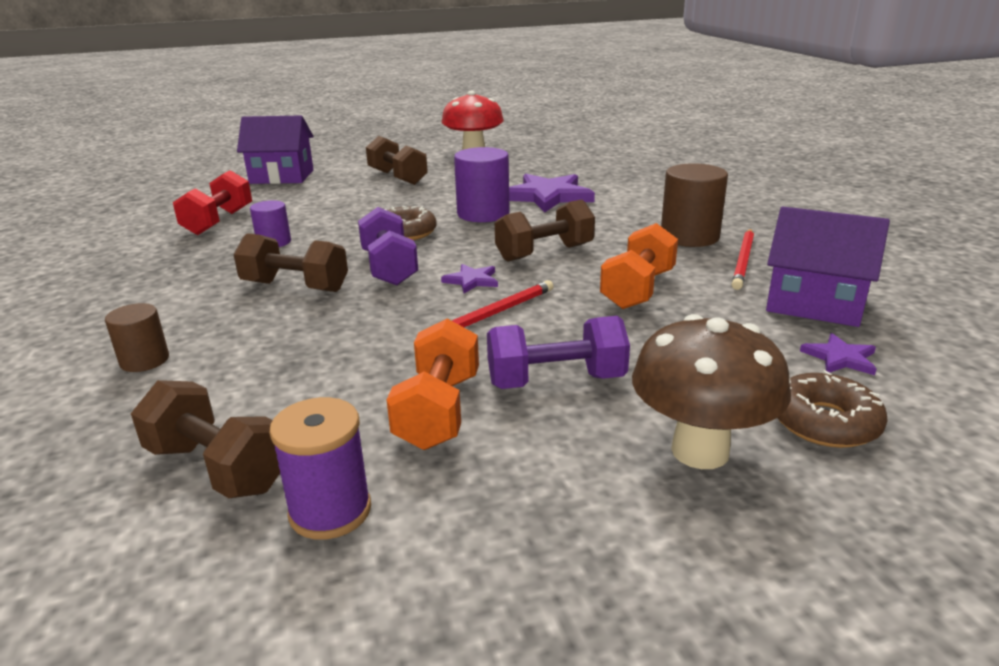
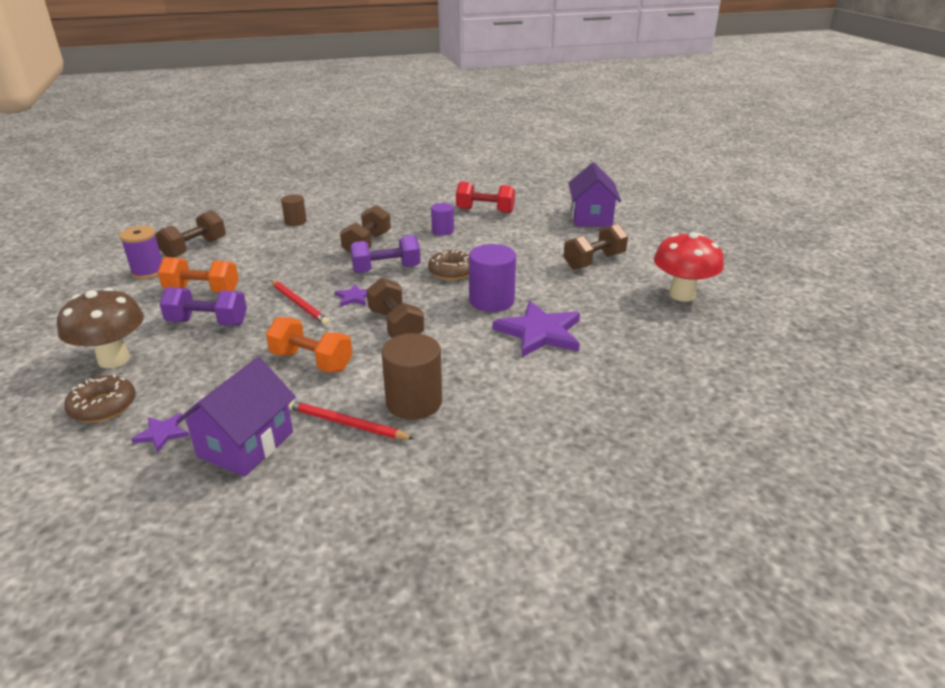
camera: 90 degrees right, 5 degrees up
purple dumbbell [487,316,630,389] -> purple dumbbell turned 75 degrees counterclockwise [159,287,247,326]

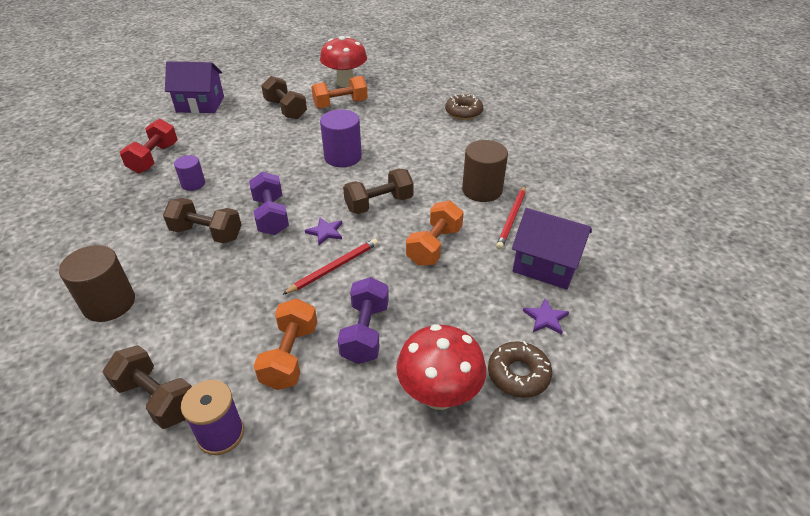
camera: 90 degrees left, 10 degrees up
brown mushroom [57,288,144,368] -> red mushroom [396,324,486,410]
brown cylinder [281,195,307,226] -> brown cylinder [59,245,135,322], size x1.70
brown donut [428,250,469,280] -> brown donut moved to [445,94,483,120]
purple star [493,301,580,357] -> none
none -> orange dumbbell [311,76,368,109]

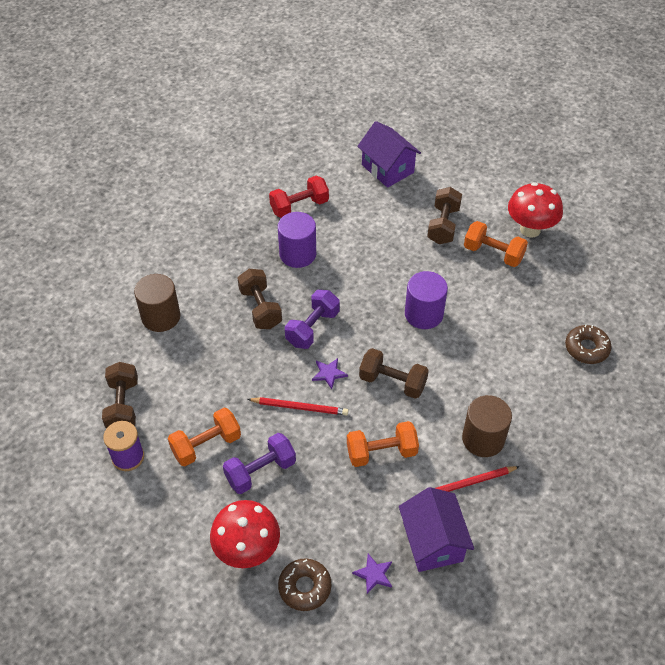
camera: 50 degrees right, 10 degrees up
purple cylinder [174,155,205,191] -> purple cylinder [278,212,316,268], size x1.70

